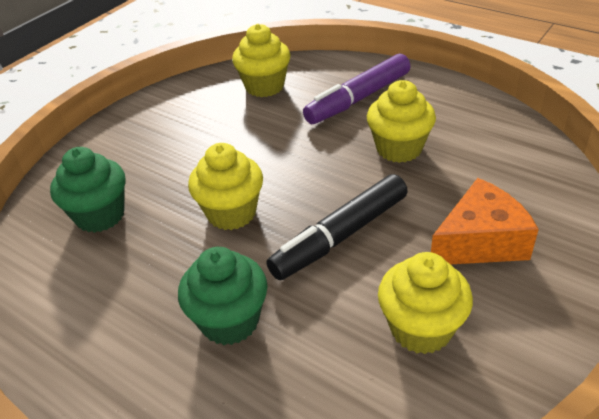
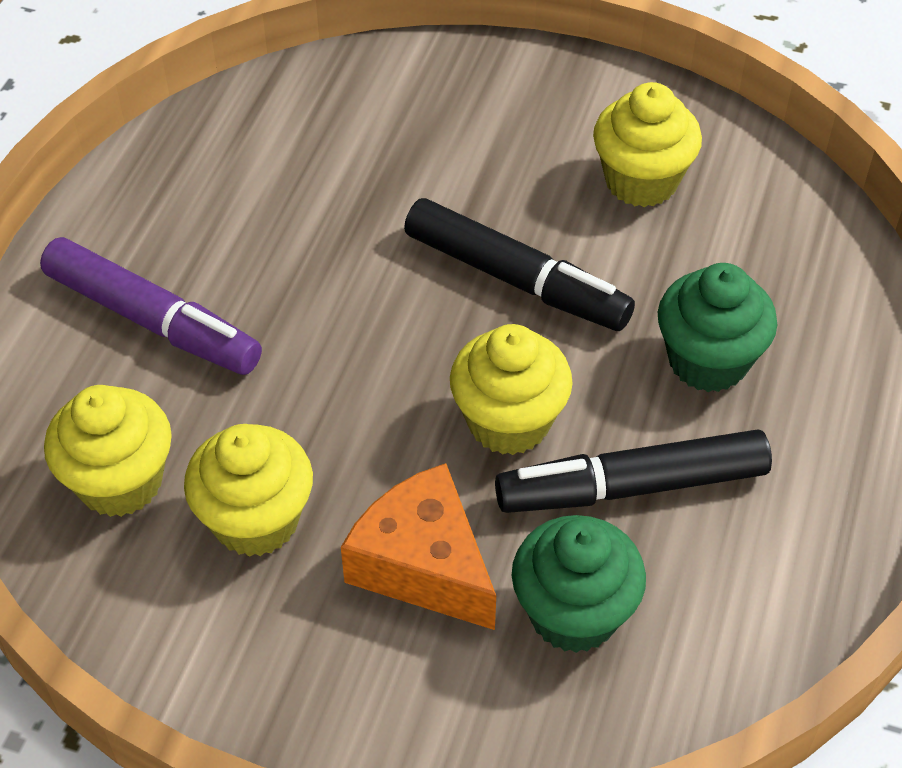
camera: 110 degrees left, 10 degrees up
yellow cupcake [367,80,436,163] -> yellow cupcake moved to [184,424,313,557]
orange cheese [431,178,539,264] -> orange cheese moved to [341,463,496,630]
none -> black marker [495,430,772,513]

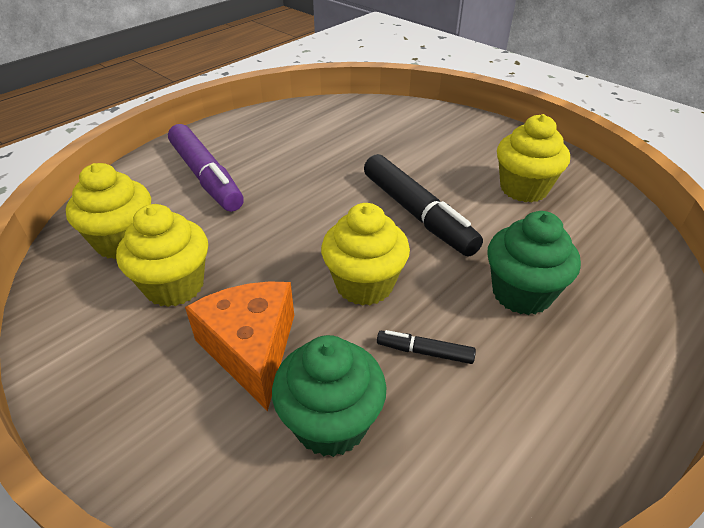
camera: 25 degrees right, 10 degrees down
black marker [495,430,772,513] -> black marker [377,330,476,364], size x0.46

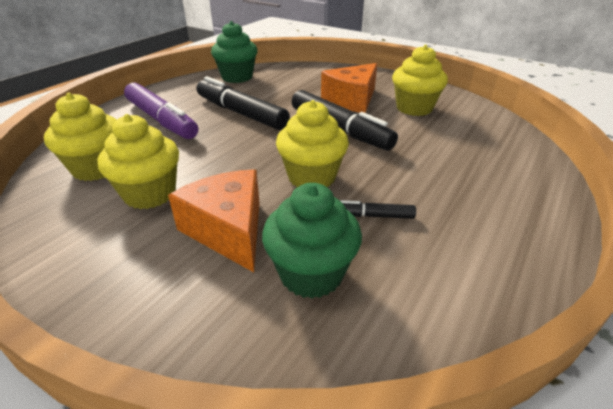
camera: 10 degrees left, 5 degrees down
green cupcake [487,211,581,315] -> green cupcake moved to [211,21,258,83]
none -> black marker [197,76,290,130]
none -> orange cheese [321,63,377,113]

